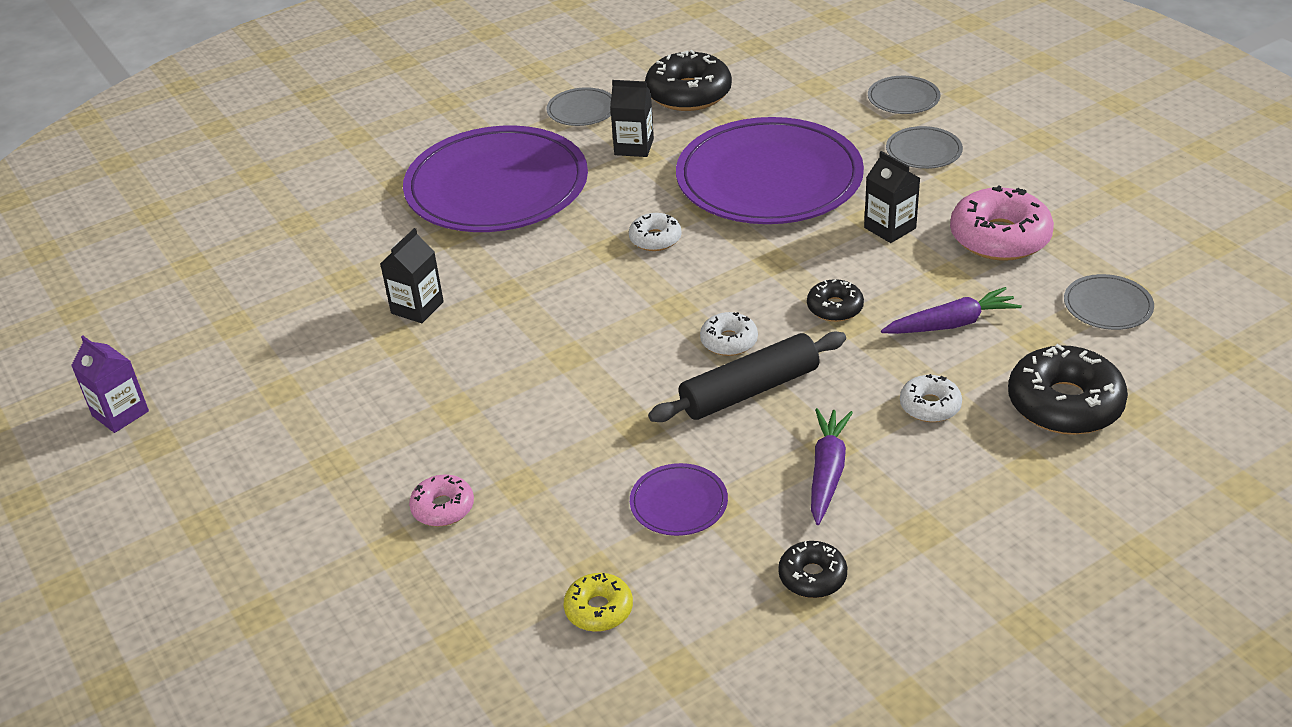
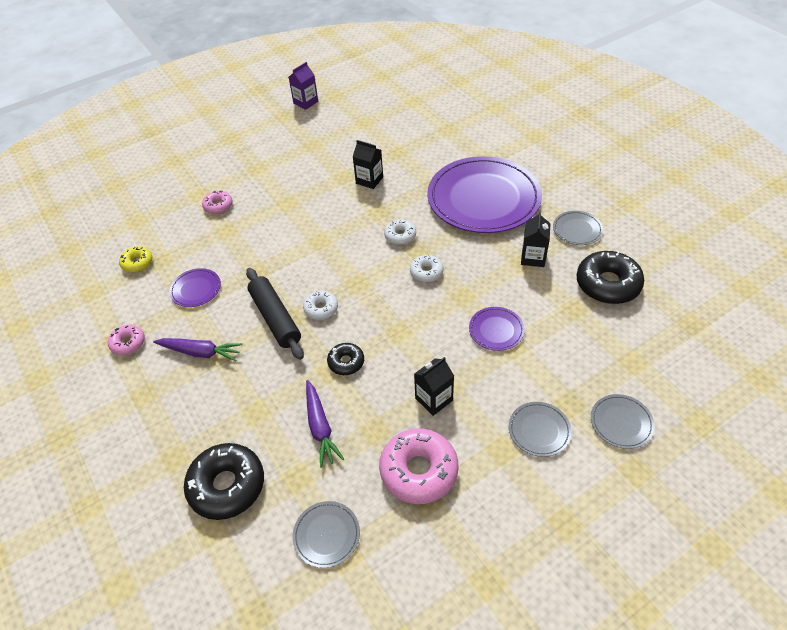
camera: 90 degrees right, 10 degrees up
purple plate [676,117,864,224] -> purple plate [469,307,525,351], size x0.41
black donut [778,541,847,598] -> pink donut [108,324,145,355]
white donut [900,374,962,422] -> white donut moved to [384,220,416,245]

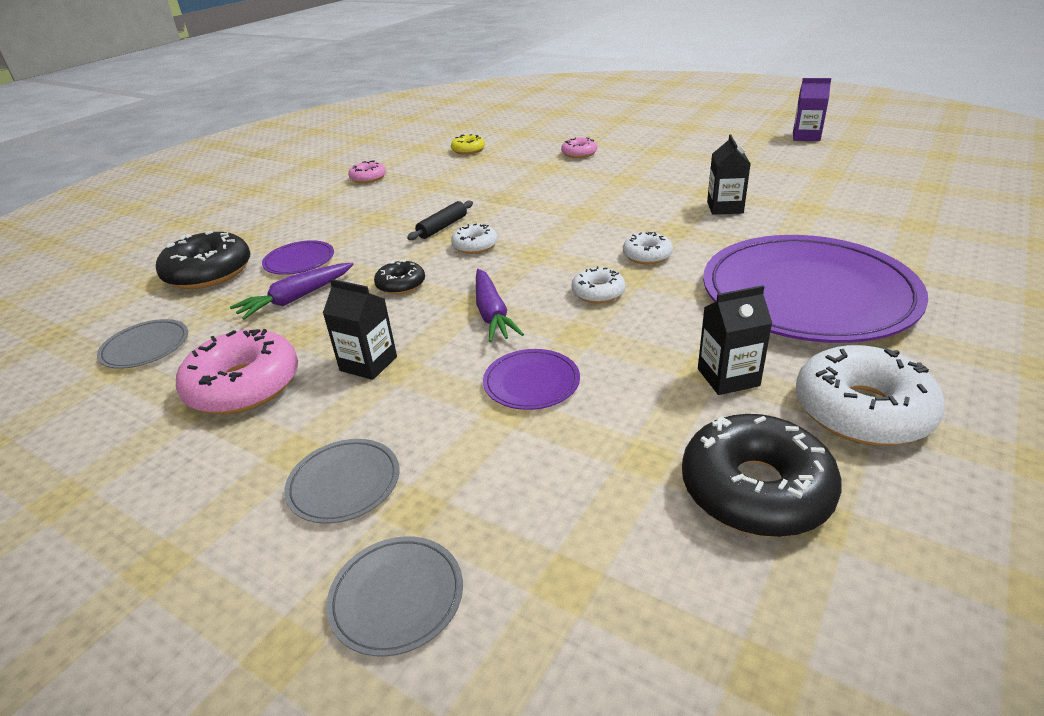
camera: 65 degrees right, 15 degrees down
purple carrot [153,338,243,362] -> purple carrot moved to [476,269,524,342]
purple plate [169,268,221,307] -> purple plate moved to [262,240,334,275]
black rolling pin [246,268,304,360] -> black rolling pin [407,201,473,240], size x0.58
grey plate [553,211,603,245] -> white donut [796,345,945,446]

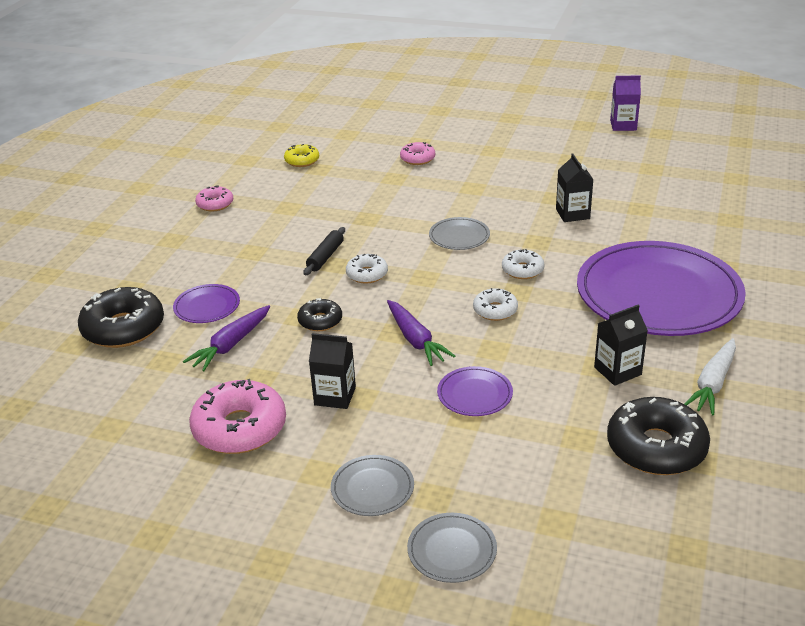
camera: 15 degrees left, 0 degrees up
grey plate [97,319,188,369] -> grey plate moved to [429,217,490,250]
white donut [796,345,945,446] -> white carrot [684,338,736,415]

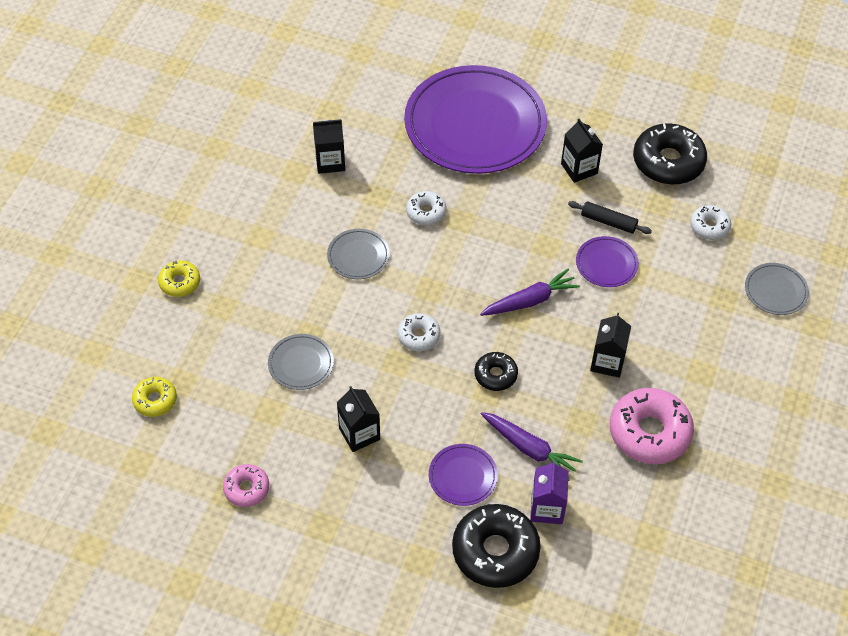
camera: 90 degrees left, 20 degrees up
black rolling pin [304,227,345,275] -> black rolling pin moved to [568,201,652,234]
grey plate [331,455,414,516] -> grey plate moved to [268,334,334,390]
pink donut [400,142,435,165] -> yellow donut [158,260,200,297]
white donut [473,288,518,321] -> white donut moved to [690,205,731,240]
purple carton [610,75,641,131] -> purple carton moved to [530,460,569,524]
white carrot [684,338,736,415] -> none
none -> black carton [337,386,380,452]

